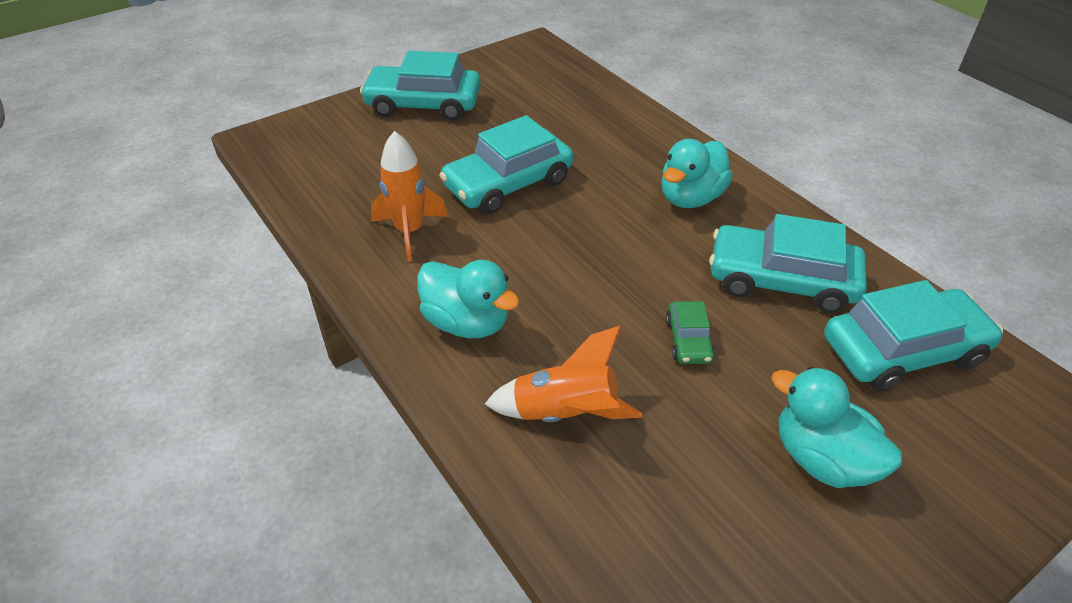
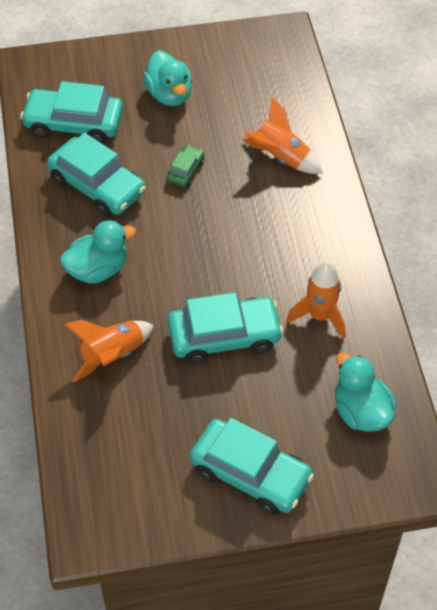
camera: 155 degrees left, 10 degrees up
turquoise duck [417,260,520,338] -> turquoise duck moved to [335,352,397,432]
none -> orange rocket [64,320,154,382]

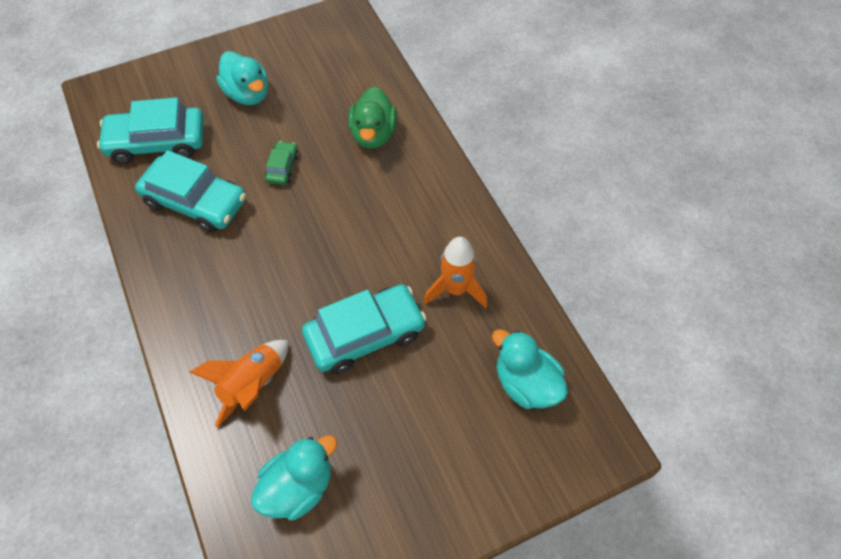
camera: 15 degrees left, 5 degrees up
turquoise duck [60,221,136,284] -> turquoise duck moved to [251,435,338,520]
turquoise car [189,418,314,515] -> none
orange rocket [243,97,323,174] -> green duck [348,87,397,149]

